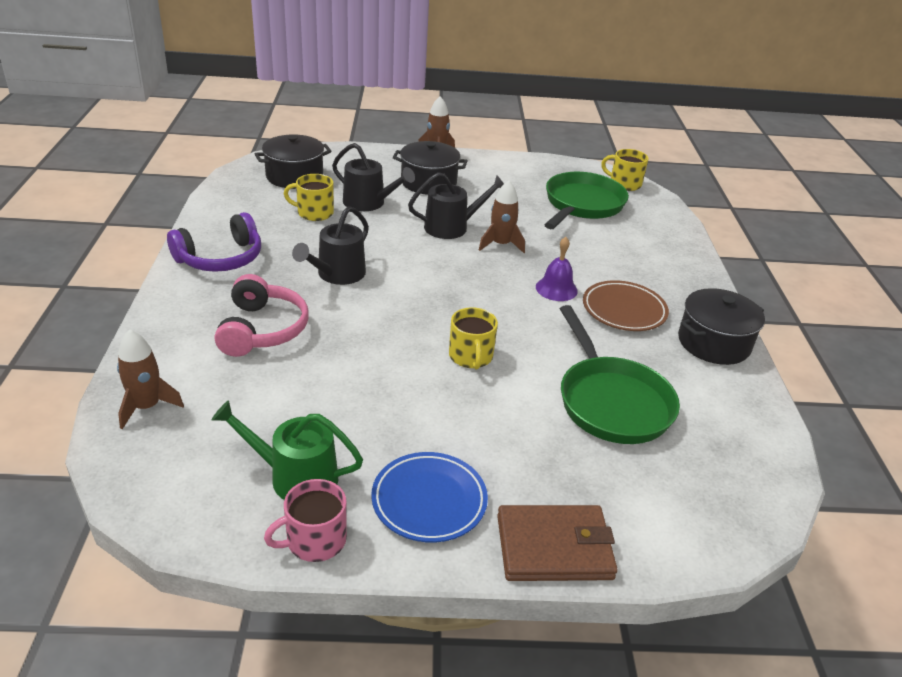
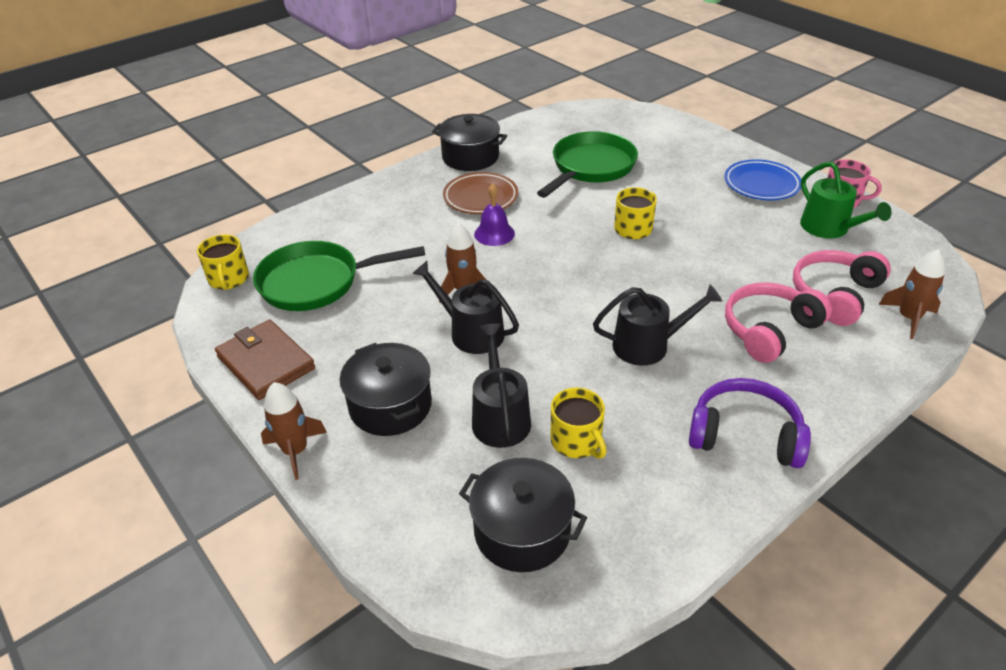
camera: 125 degrees left, 5 degrees up
brown wallet [497,505,618,581] -> brown wallet moved to [215,320,315,400]
none -> pink headphones [793,250,891,326]

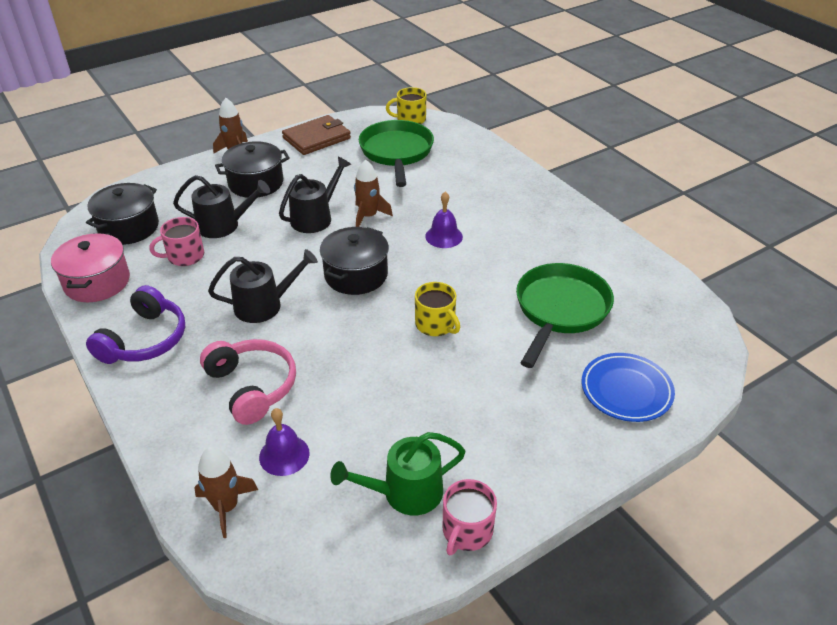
camera: 95 degrees right, 0 degrees up
black pot [432,114,507,171] -> black pot moved to [320,227,389,295]
brown plate [443,172,518,214] -> none
green pan [537,131,638,198] -> green pan turned 105 degrees counterclockwise [516,263,614,368]
yellow mug [551,388,607,459] -> pink mug [150,217,204,266]
black watering can [593,285,722,366] -> black watering can turned 105 degrees counterclockwise [208,249,318,323]
blue plate [724,159,801,200] -> blue plate moved to [582,353,675,422]
pink headphones [793,250,891,326] -> purple bell [259,408,310,476]
none -> pink pot [51,233,130,302]

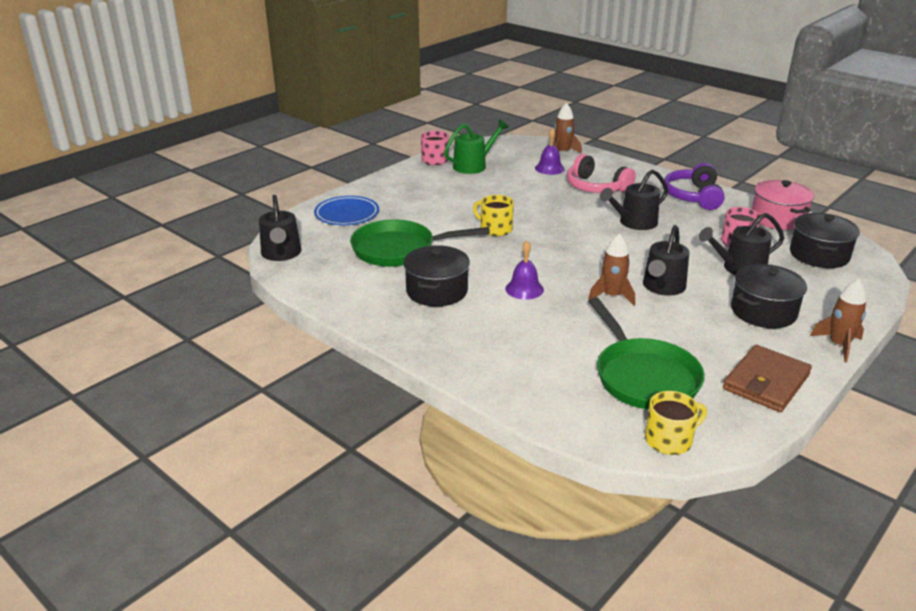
camera: 165 degrees right, 10 degrees down
black pot [320,227,389,295] -> black pot moved to [403,245,470,307]
green pan [516,263,614,368] -> green pan turned 75 degrees clockwise [350,220,490,267]
none -> black watering can [259,195,301,261]

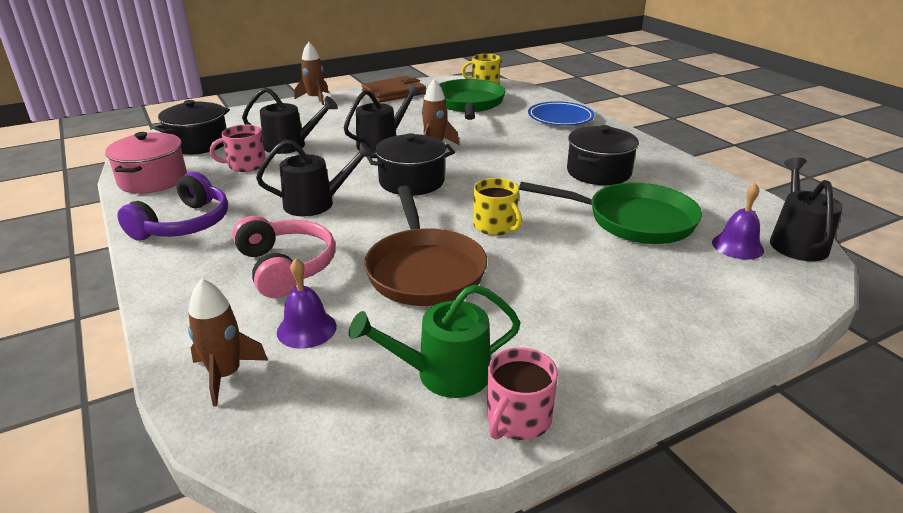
camera: 160 degrees left, 0 degrees up
blue plate [314,196,379,225] -> blue plate moved to [528,101,594,126]
purple bell [505,241,544,300] -> purple bell moved to [712,183,764,260]
black pot [731,264,807,328] -> black pot moved to [367,133,455,195]
none -> brown pan [364,185,487,306]

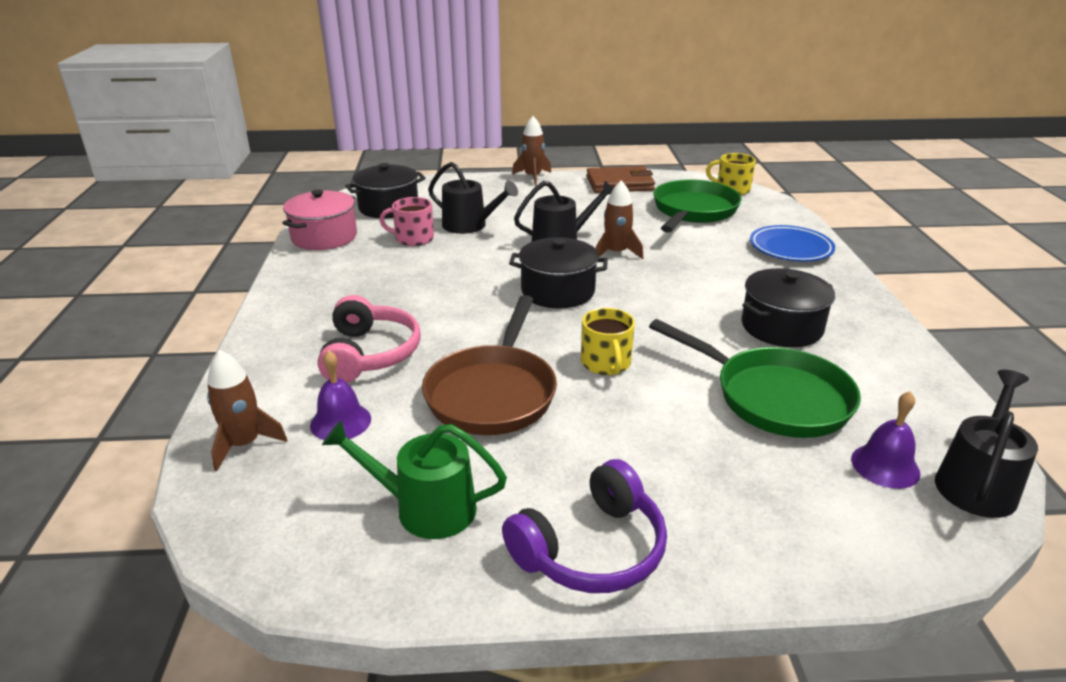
camera: 25 degrees right, 0 degrees up
purple headphones [117,172,228,241] -> purple headphones moved to [502,459,667,593]
black watering can [256,139,374,216] -> none
pink mug [487,347,558,440] -> none

